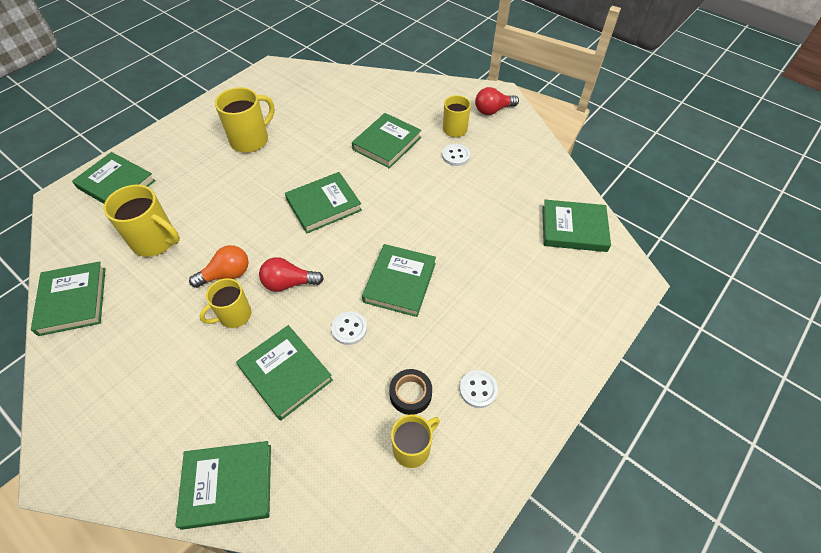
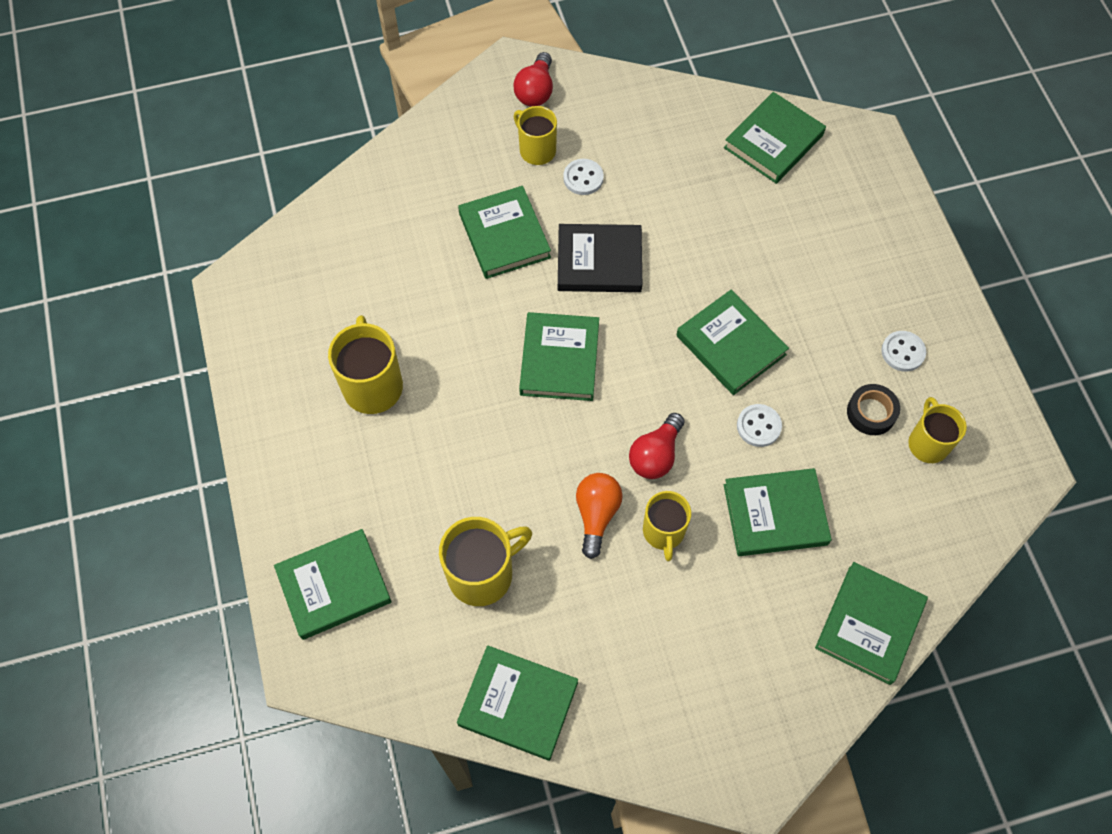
camera: 55 degrees left, 10 degrees up
none -> black book [558,224,642,292]

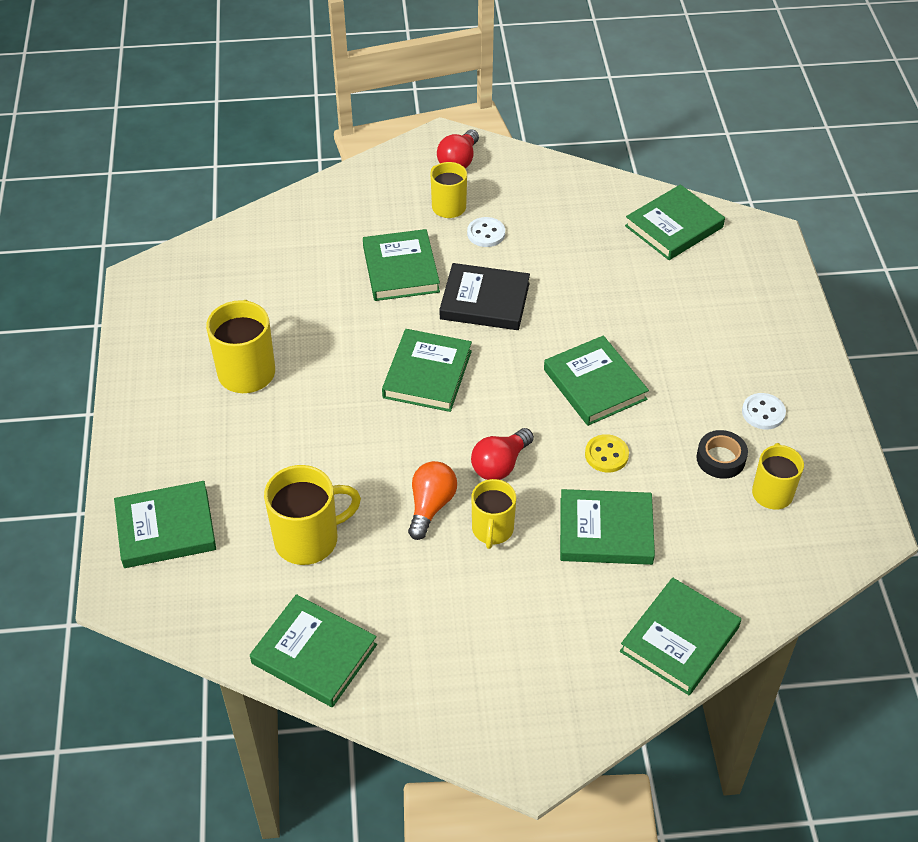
camera: 10 degrees right, 15 degrees down
white button [737,404,782,447] -> yellow button [585,434,629,473]

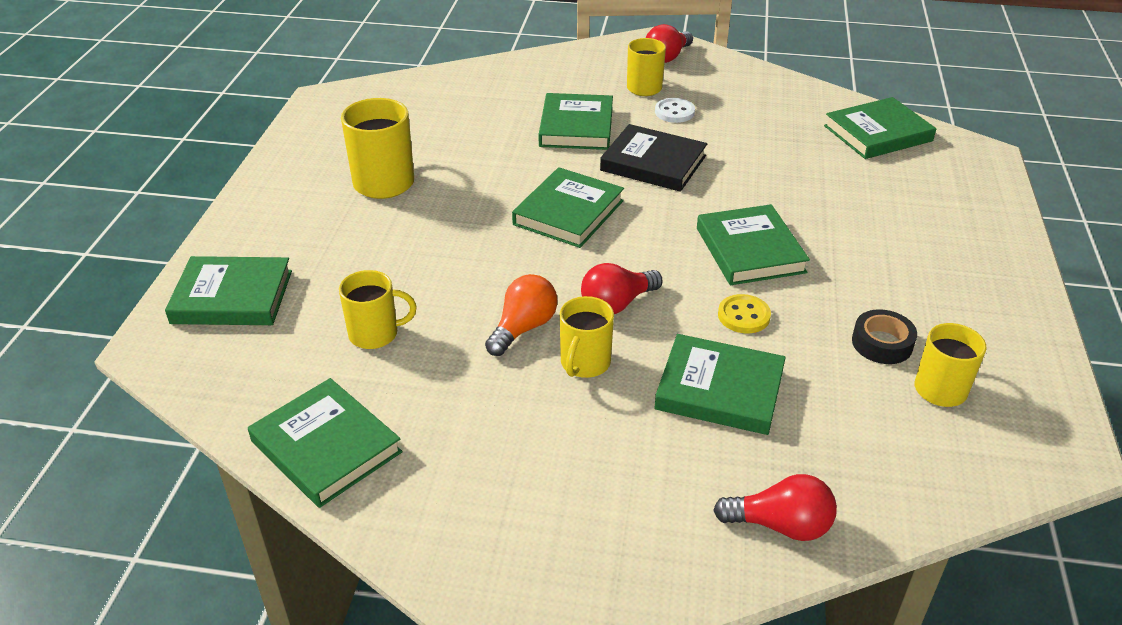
camera: 15 degrees right, 10 degrees down
yellow mug [264,465,361,565] -> yellow mug [339,270,417,349], size x0.66
green book [620,577,741,695] -> red light bulb [713,474,837,541]
white button [742,393,786,429] -> none

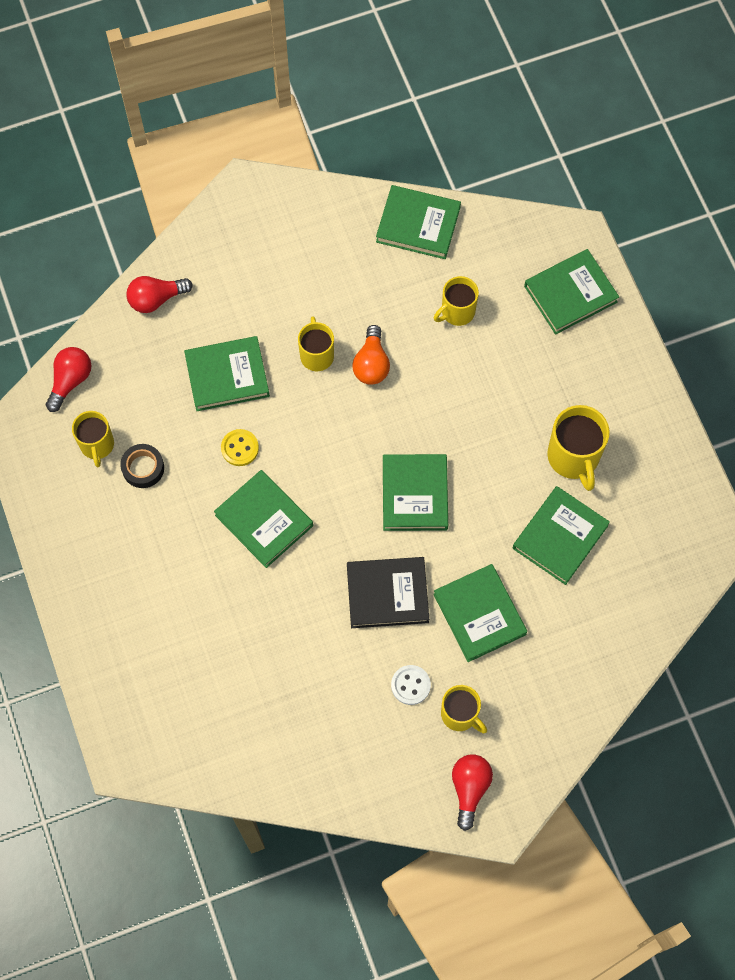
camera: 150 degrees right, 30 degrees up
red light bulb [581,263,663,314] -> red light bulb moved to [46,347,92,412]
green book [824,97,936,159] -> green book moved to [513,486,610,585]

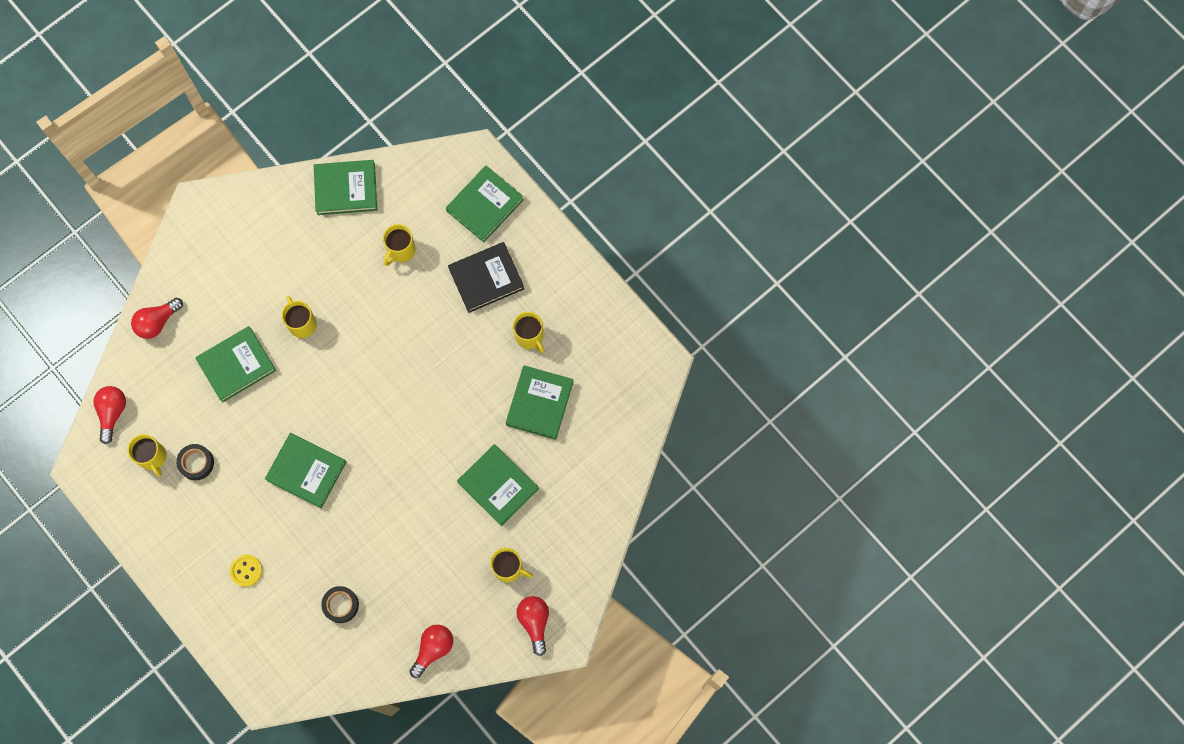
camera: 20 degrees left, 5 degrees up
yellow button [221,429,259,466] -> yellow button moved to [230,554,262,587]
black book [347,557,429,628] -> black book moved to [448,242,524,313]
orange light bulb [352,325,390,385] -> none
green book [383,454,448,531] -> none
white button [391,665,431,705] -> none
yellow mug [547,405,610,491] -> yellow mug [513,312,544,353], size x0.66
none -> black tape [321,586,359,623]
none -> red light bulb [409,625,453,678]

